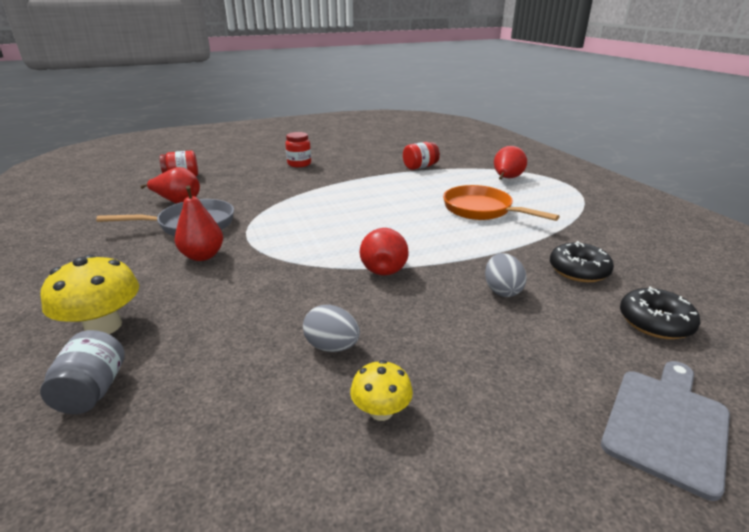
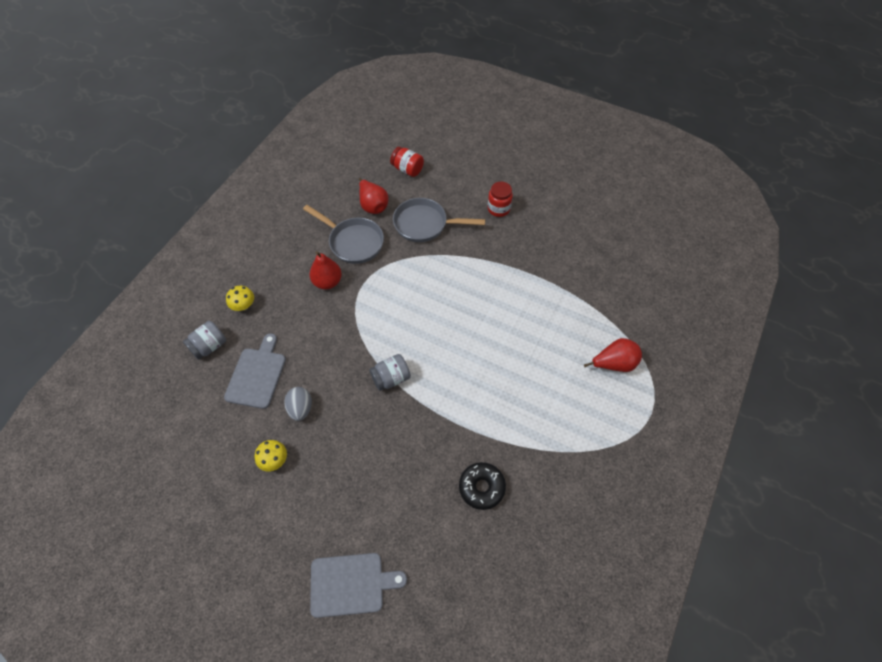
camera: 50 degrees right, 30 degrees up
yellow mushroom [41,255,139,334] -> yellow mushroom [226,286,254,311], size x0.58
red pear [360,228,409,275] -> grey jar [369,354,411,391]
red jar [403,142,440,170] -> none
orange pan [443,185,560,221] -> none
grey egg [485,253,527,297] -> none
black donut [620,286,700,339] -> none
none -> grey cutting board [224,333,286,409]
none -> grey pan [393,198,485,242]

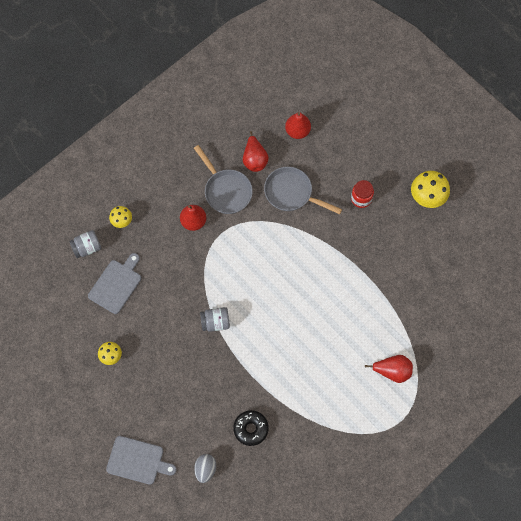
camera: 20 degrees right, 10 degrees up
grey egg [284,387,312,421] -> grey egg moved to [194,454,216,483]
red jar [390,147,424,177] -> red pear [285,112,311,139]
none -> yellow mushroom [411,171,450,208]

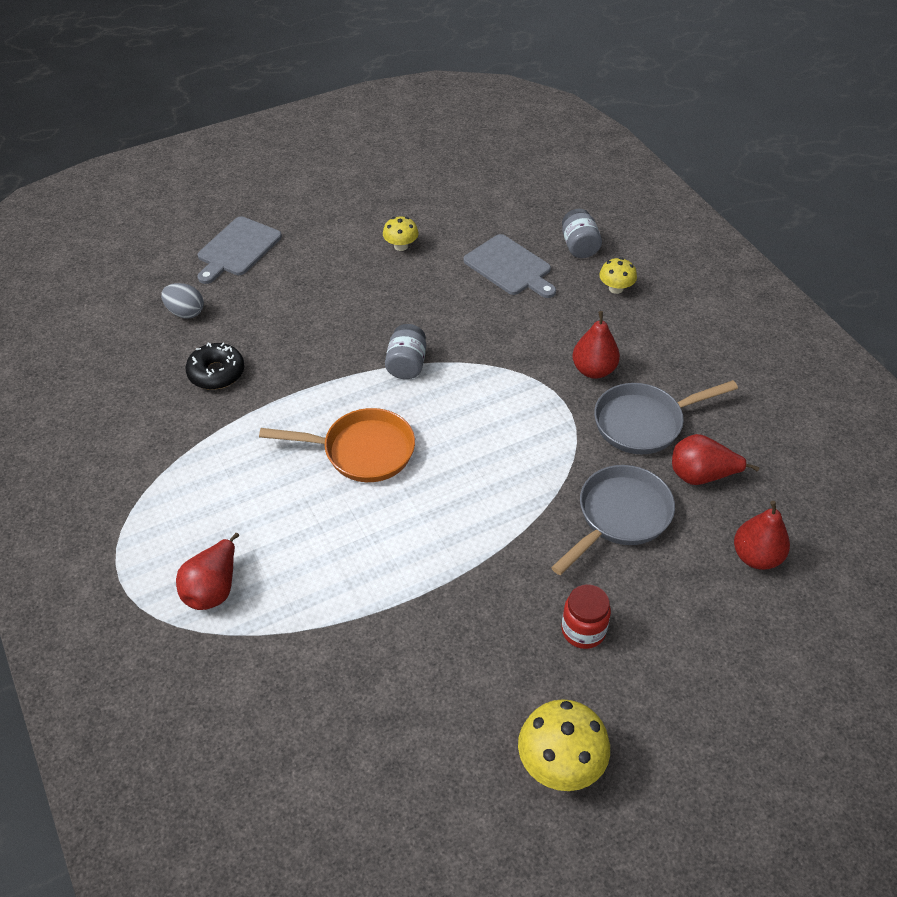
camera: 105 degrees right, 20 degrees down
none -> orange pan [259,408,415,482]

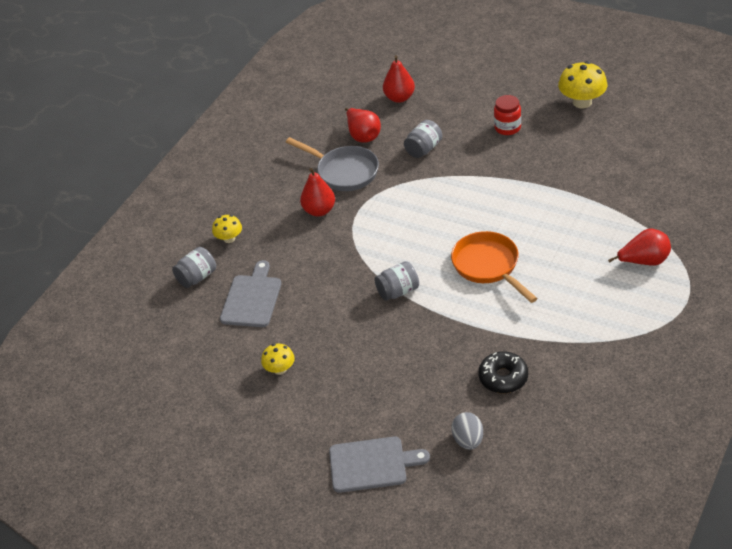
camera: 120 degrees left, 5 degrees down
grey pan [551,465,675,575] -> grey jar [404,120,442,158]

